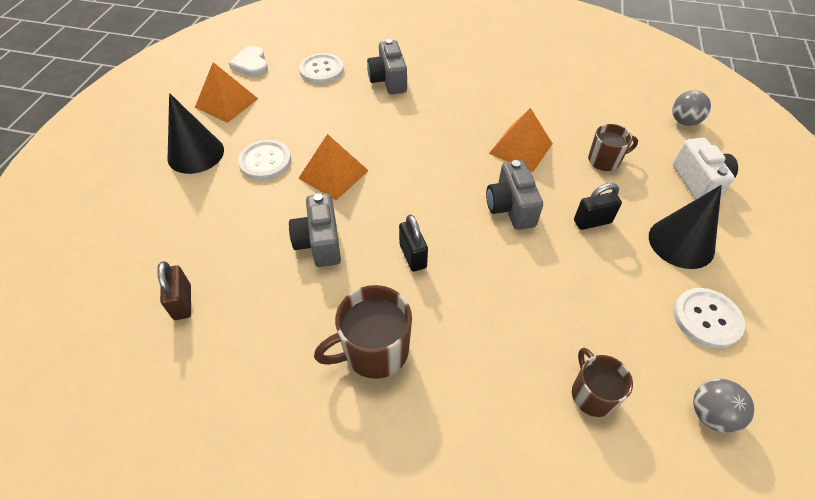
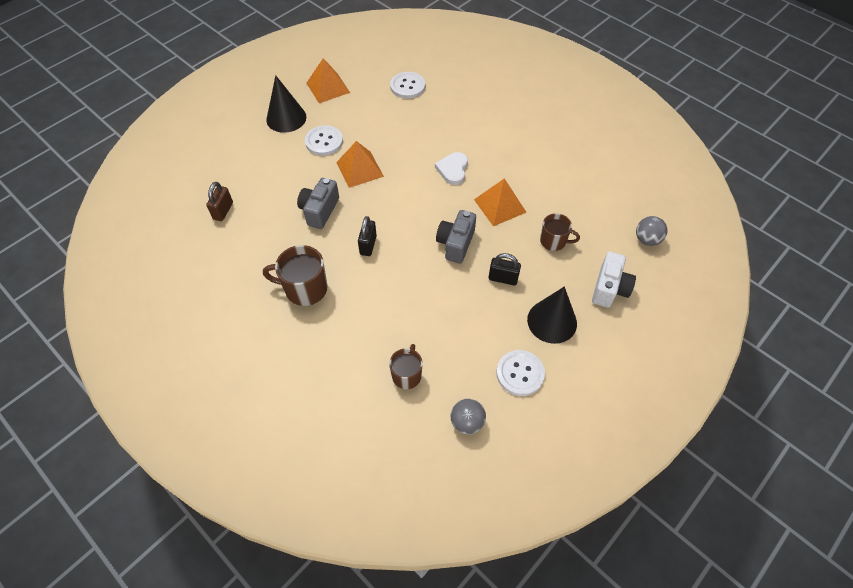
camera: 30 degrees right, 5 degrees up
white heart [229,46,268,77] -> white heart moved to [435,152,468,185]
grey camera [367,39,407,94] -> none

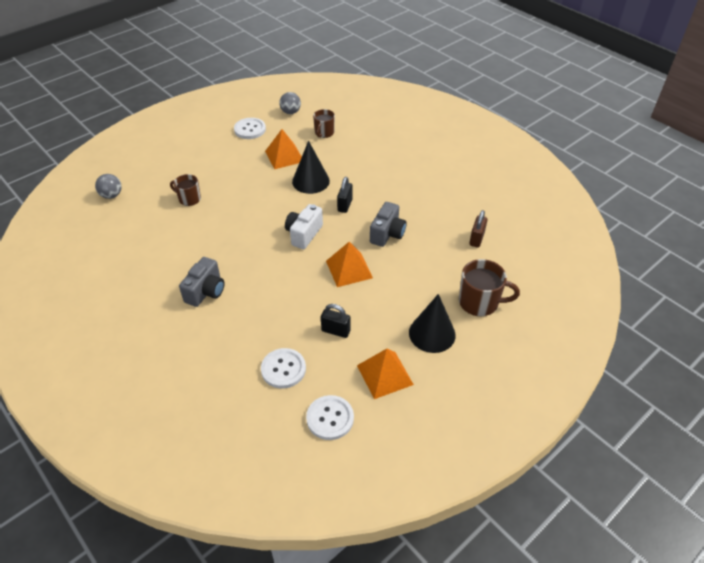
camera: 175 degrees left, 10 degrees down
brown mug [263,245,328,306] -> brown mug moved to [459,259,520,316]
white button [305,125,343,156] -> white button moved to [306,395,354,440]
white heart [435,152,468,185] -> none
grey camera [436,210,476,264] -> grey camera moved to [179,257,225,307]
orange pyramid [474,178,526,226] -> orange pyramid moved to [265,129,302,169]
black padlock [489,253,521,285] -> black padlock moved to [321,304,351,338]
black cone [527,287,577,344] -> black cone moved to [292,141,330,194]
white camera [592,251,636,308] -> white camera moved to [285,204,323,249]

